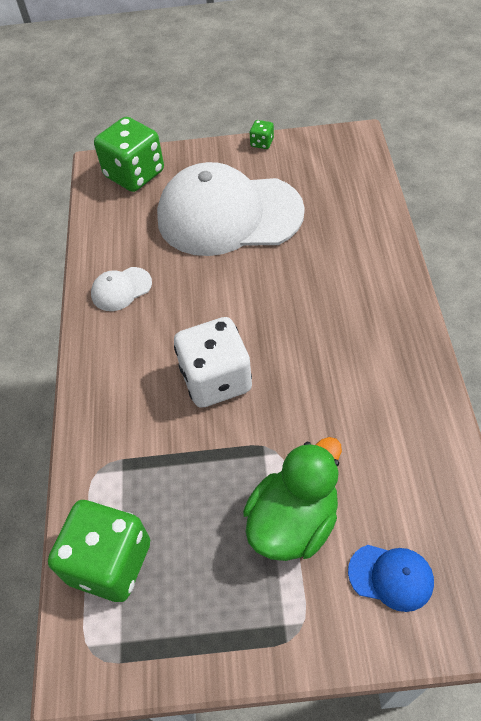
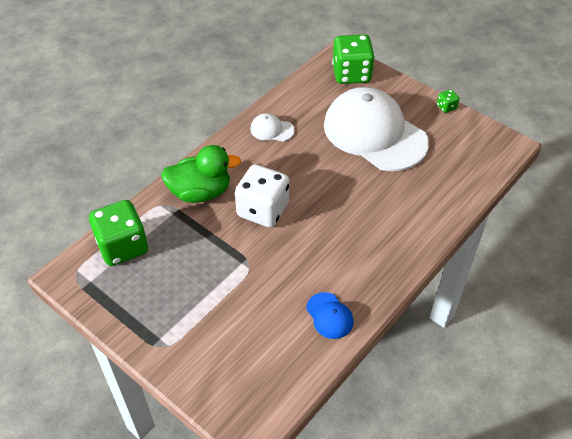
camera: 40 degrees right, 5 degrees down
green duck [243,437,342,561] -> green duck moved to [161,145,241,203]
blue cap [348,545,434,612] -> blue cap moved to [306,292,354,339]

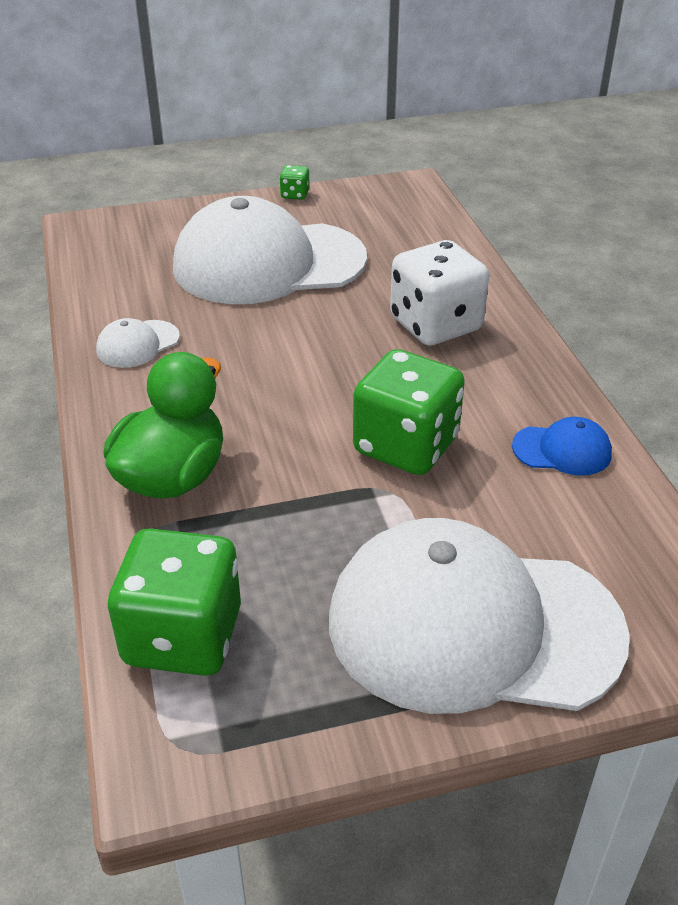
camera: 55 degrees left, 10 degrees down
white dice [235,164,289,228] -> white dice moved to [390,240,489,346]
green dice [332,35,375,84] -> green dice moved to [353,349,465,475]
none -> white cap [329,518,630,714]

